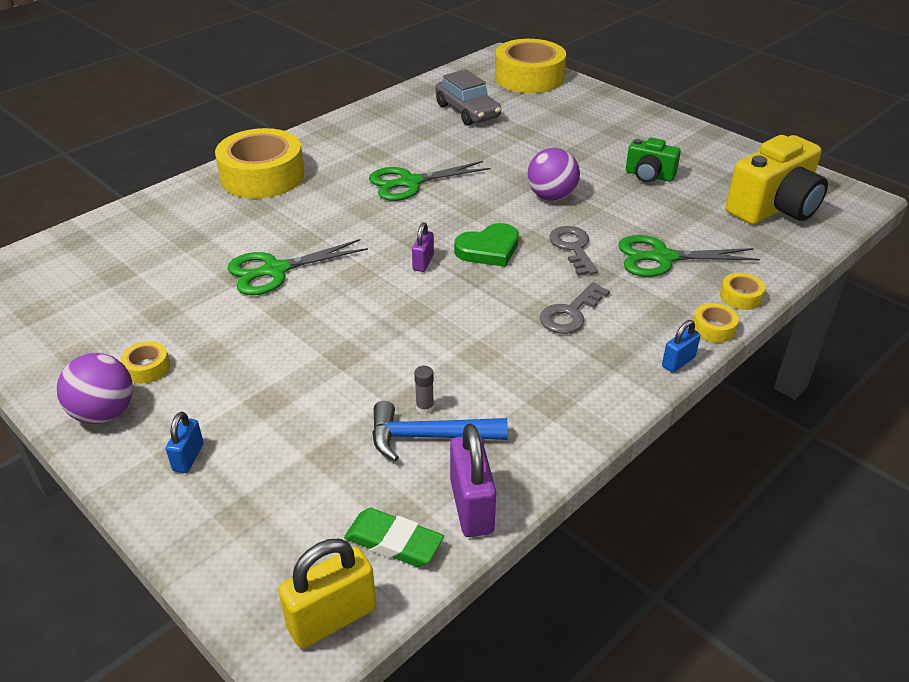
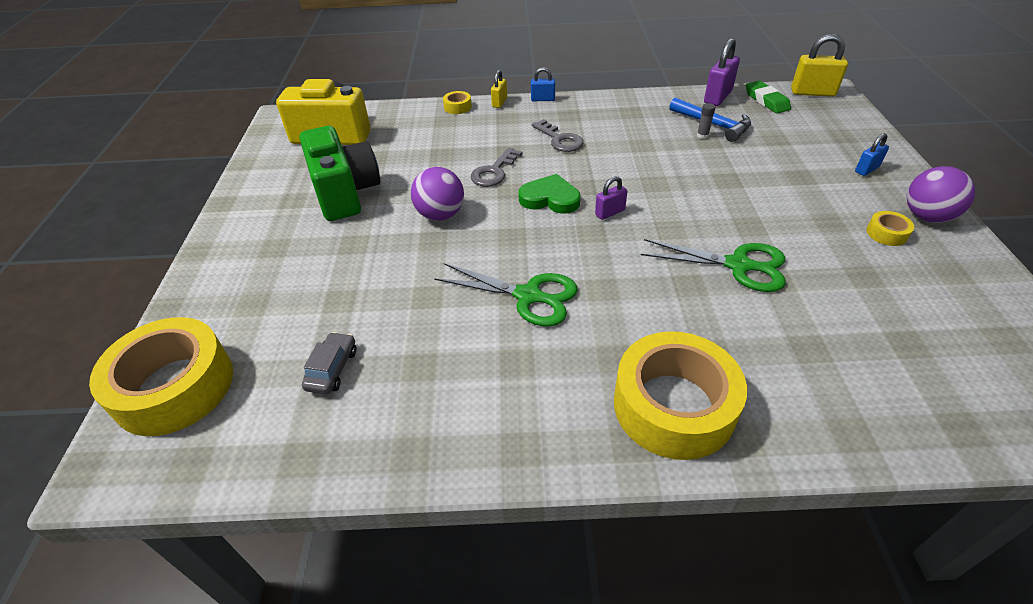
camera: 135 degrees left, 5 degrees up
grey car [435,69,501,126] -> grey car [302,332,356,394], size x0.60
grey key [540,282,610,334] -> grey key turned 60 degrees clockwise [532,119,584,152]
green scissors [618,235,760,277] -> none
green camera [626,137,681,183] -> green camera [300,126,380,221], size x1.82
yellow tape [693,303,739,343] -> yellow padlock [491,70,507,108]

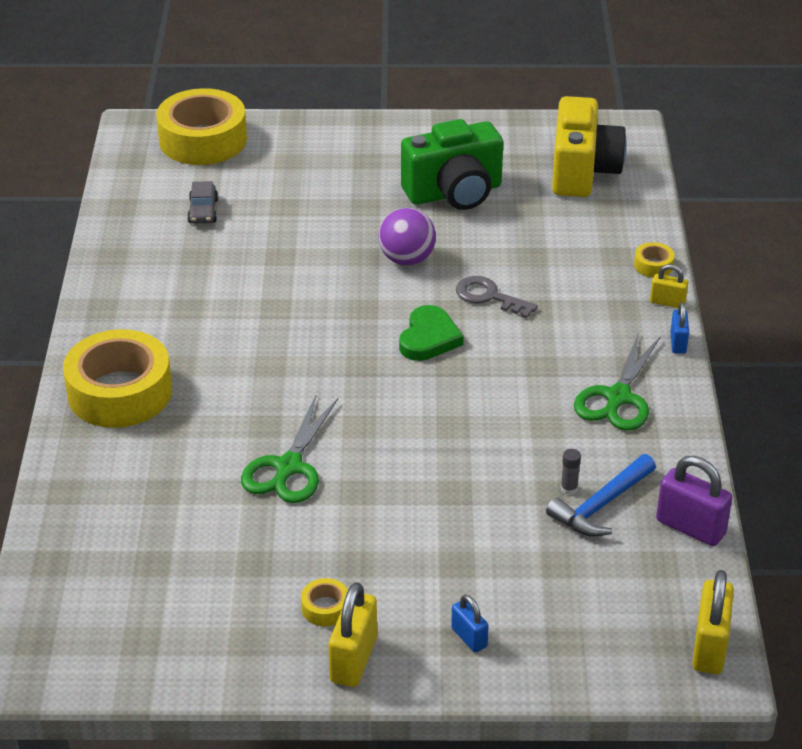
camera: 90 degrees right, 5 degrees down
grey car [302,332,356,394] -> grey car turned 75 degrees clockwise [187,181,218,224]
green scissors [434,263,578,327] -> green scissors moved to [574,333,661,431]
grey key [532,119,584,152] -> none
purple padlock [595,176,627,220] -> none
green eraser [746,81,791,113] -> none
purple ball [907,166,975,223] -> yellow padlock [329,582,377,687]

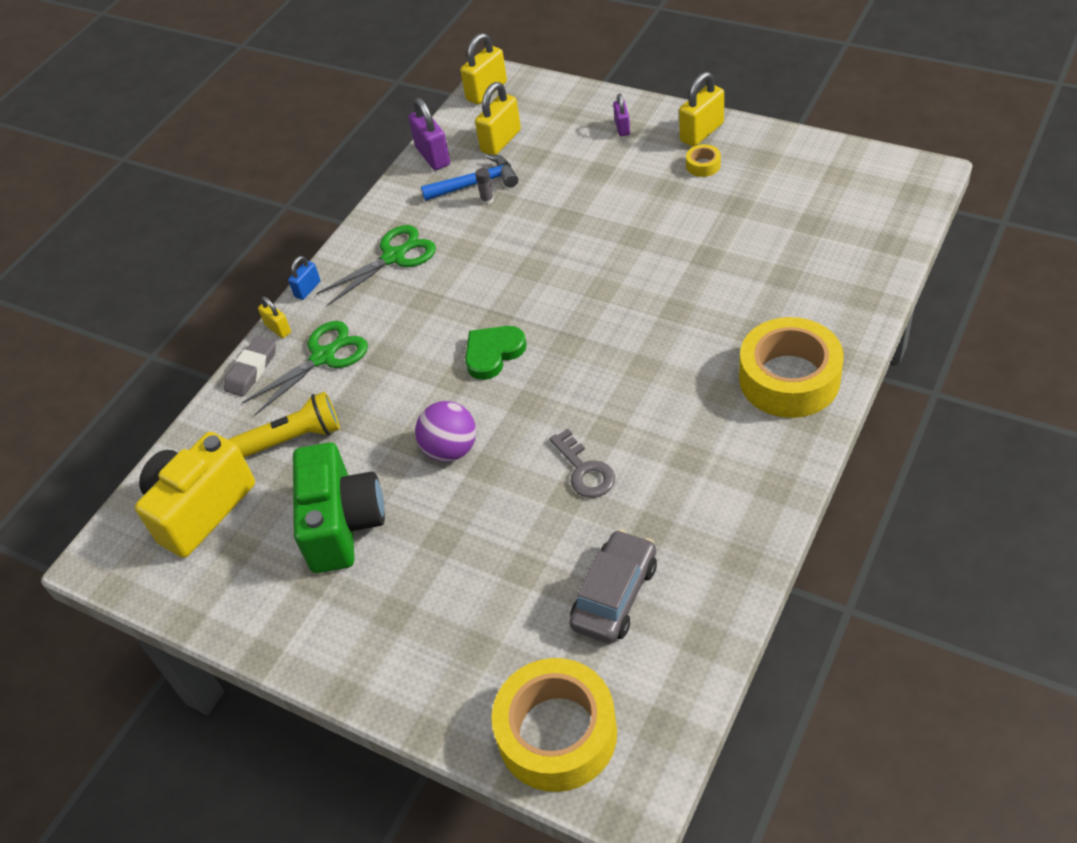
camera: 145 degrees left, 10 degrees up
grey car [187,181,218,224] -> grey car [569,529,657,644], size x1.68
green scissors [241,395,338,503] -> green scissors moved to [242,321,368,415]
green camera [401,119,503,210] -> green camera turned 75 degrees clockwise [293,442,385,573]
blue padlock [451,595,489,652] -> purple padlock [613,94,630,136]
grey key [456,276,538,319] -> grey key moved to [549,429,615,498]
yellow tape [634,242,675,278] -> grey eraser [224,336,276,397]
none -> yellow flashlight [229,391,340,458]
none -> yellow padlock [475,82,521,155]

